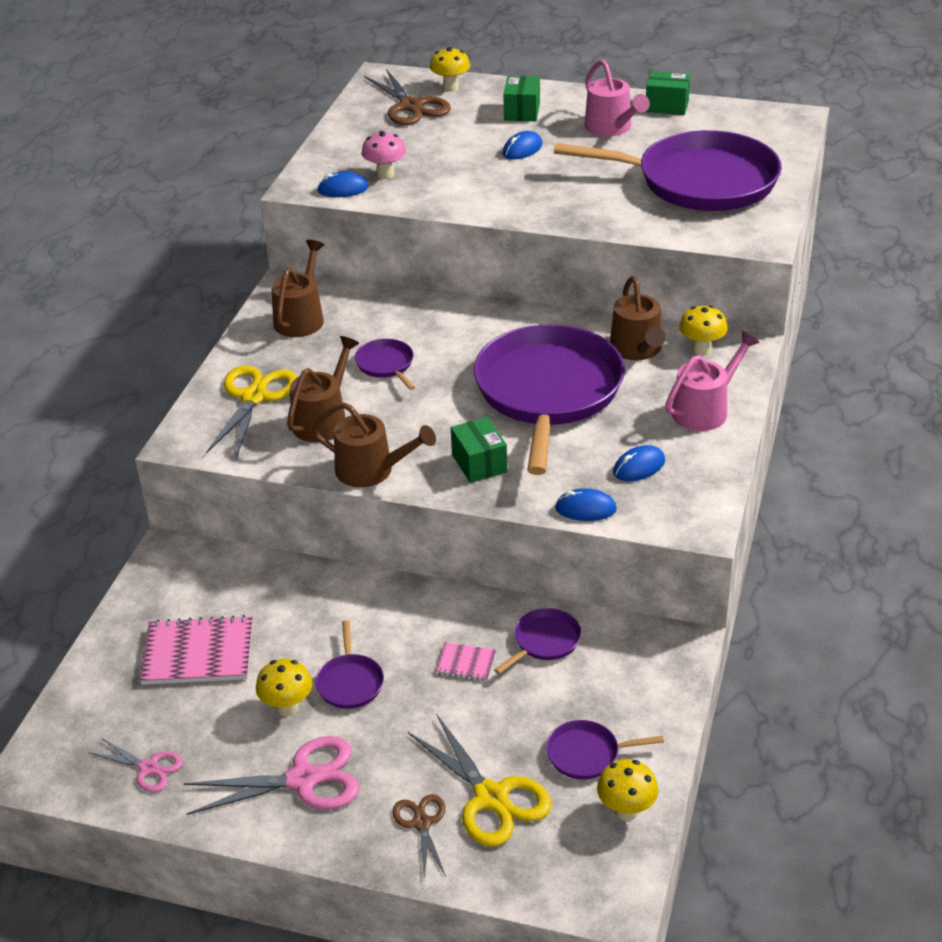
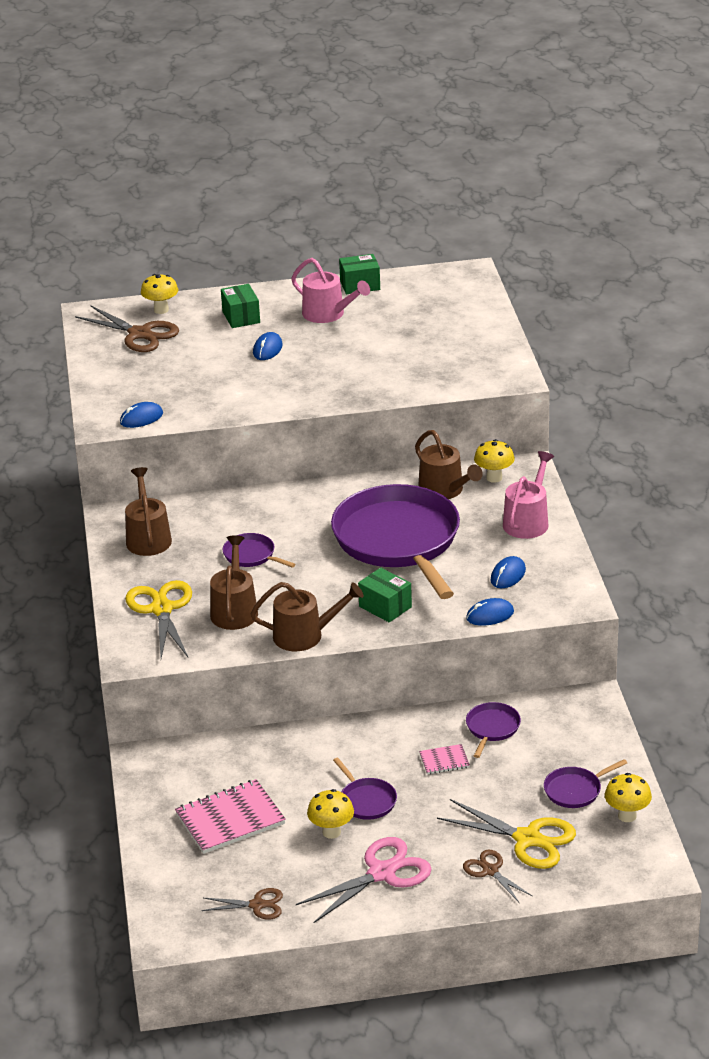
camera: 25 degrees left, 5 degrees down
pink scissors [90,738,183,792] -> brown scissors [202,888,283,920]
pink mushroom [361,131,406,179] -> none
purple pan [554,130,782,211] -> none

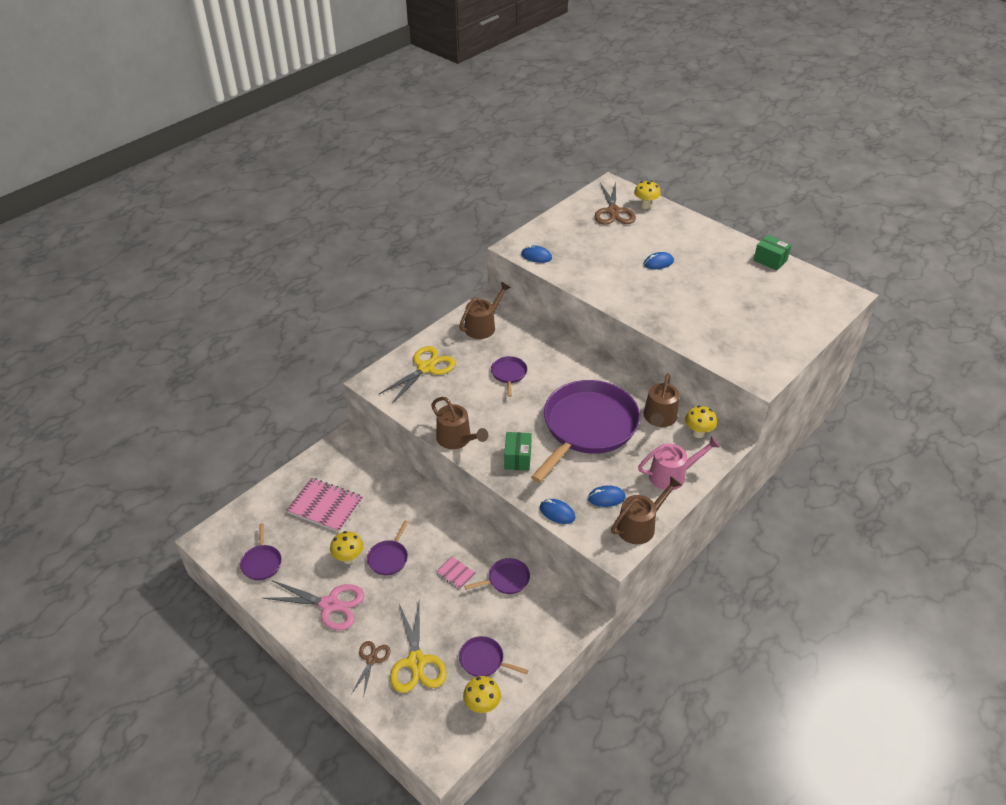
camera: 50 degrees right, 10 degrees up
brown scissors [202,888,283,920] -> purple pan [240,523,282,580]
brown watering can [210,535,258,630] -> brown watering can moved to [611,476,681,544]
green box [221,284,260,328] -> none
pink watering can [291,258,370,323] -> none

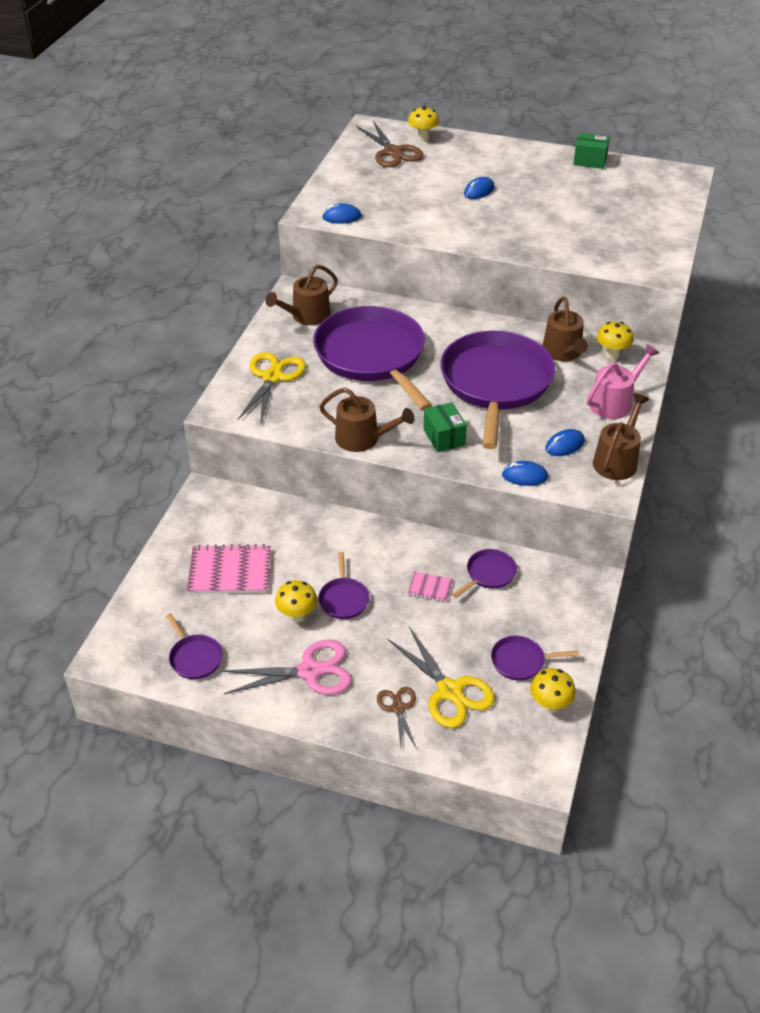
camera: 25 degrees left, 0 degrees up
brown watering can [459,282,511,339] -> brown watering can turned 150 degrees counterclockwise [265,265,338,325]
purple pan [491,356,527,397] -> purple pan [313,306,433,411], size x2.48

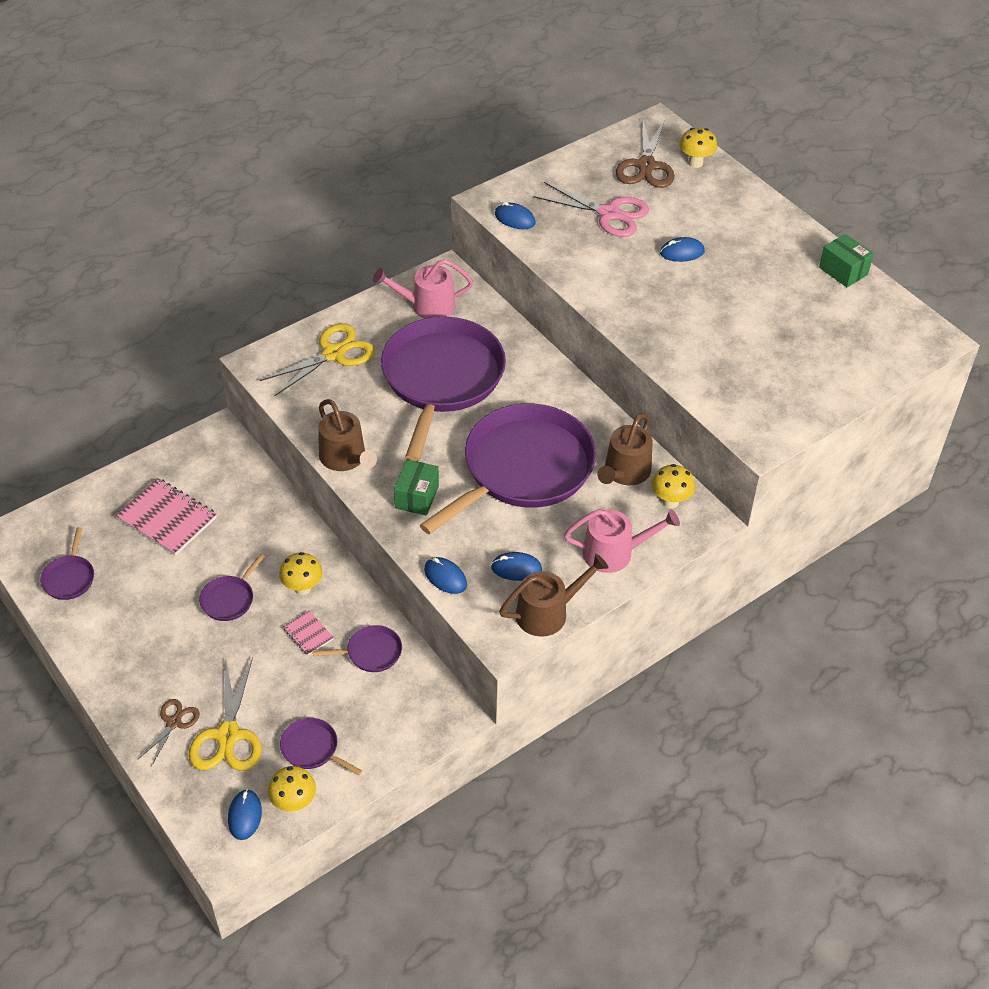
camera: 35 degrees right, 5 degrees up
pink scissors [221,639,352,695] -> pink scissors moved to [534,182,649,237]
brown watering can [265,265,338,325] -> pink watering can [373,259,473,319]
yellow mushroom [275,580,317,623] -> yellow mushroom moved to [279,552,322,595]
none -> blue mouse [228,789,262,840]

